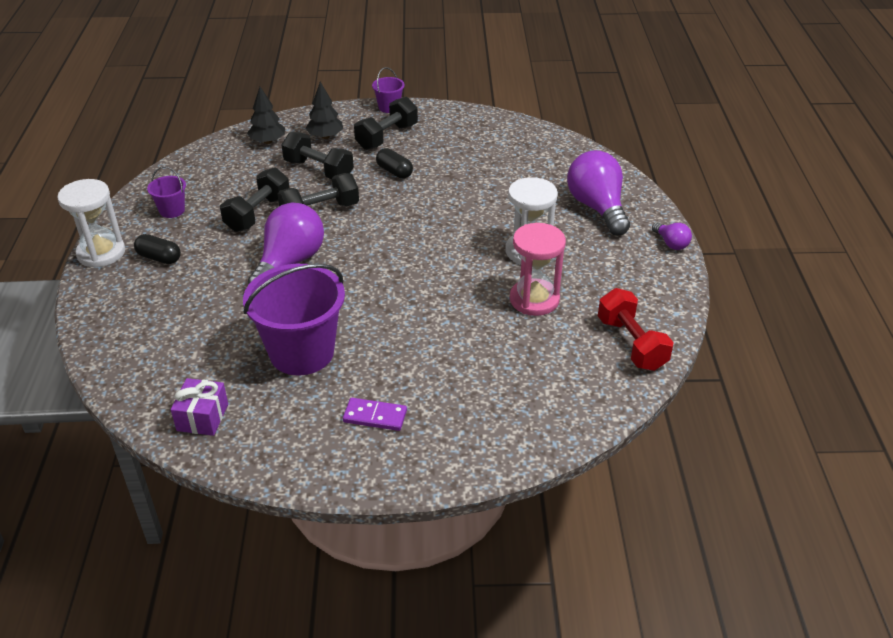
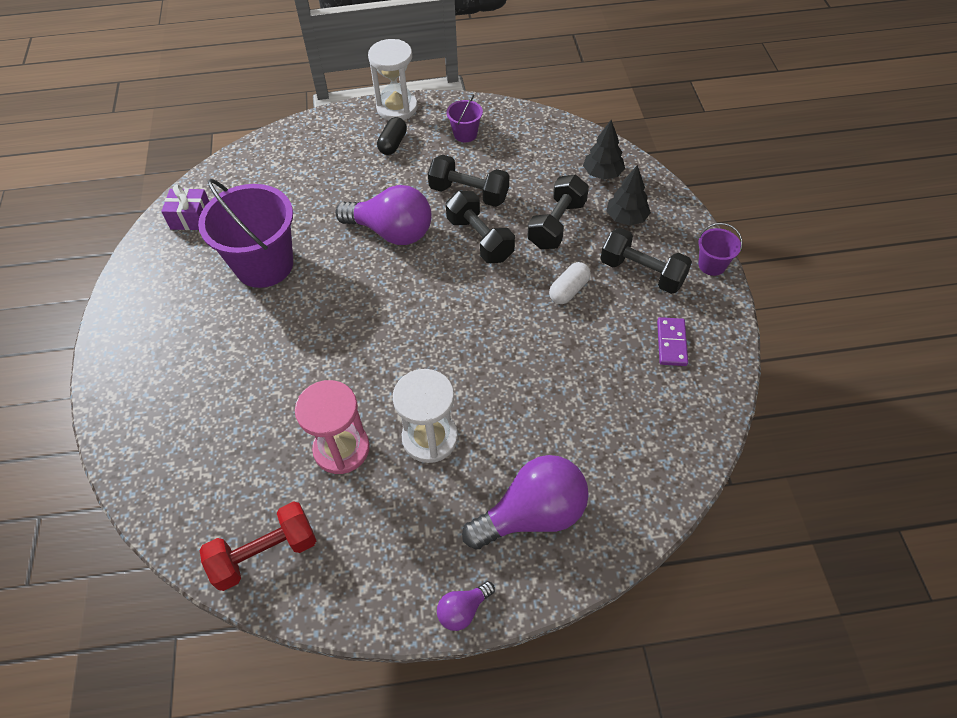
camera: 85 degrees right, 15 degrees up
purple domino [343,398,407,431] -> purple domino moved to [657,317,688,366]
black capsule [376,148,413,179] -> white capsule [549,262,591,304]

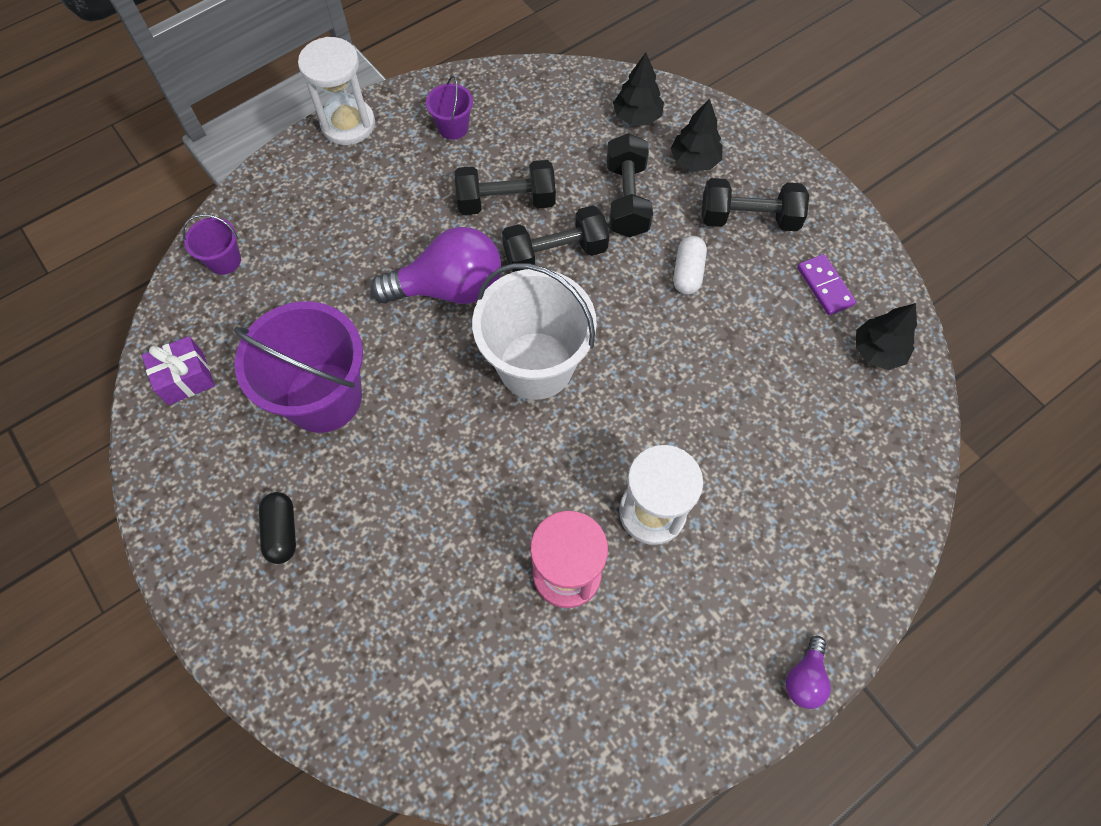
camera: 30 degrees left, 10 degrees up
red dumbbell [200,501,316,591] -> none
black capsule [377,117,407,155] -> black capsule moved to [259,492,296,564]
black dumbbell [446,191,515,263] -> black dumbbell turned 45 degrees counterclockwise [502,205,609,272]
purple light bulb [462,455,589,550] -> none
purple bucket [698,223,743,276] -> purple bucket moved to [182,214,241,275]
none -> white bucket [472,263,597,400]
none -> black tree [855,303,917,370]

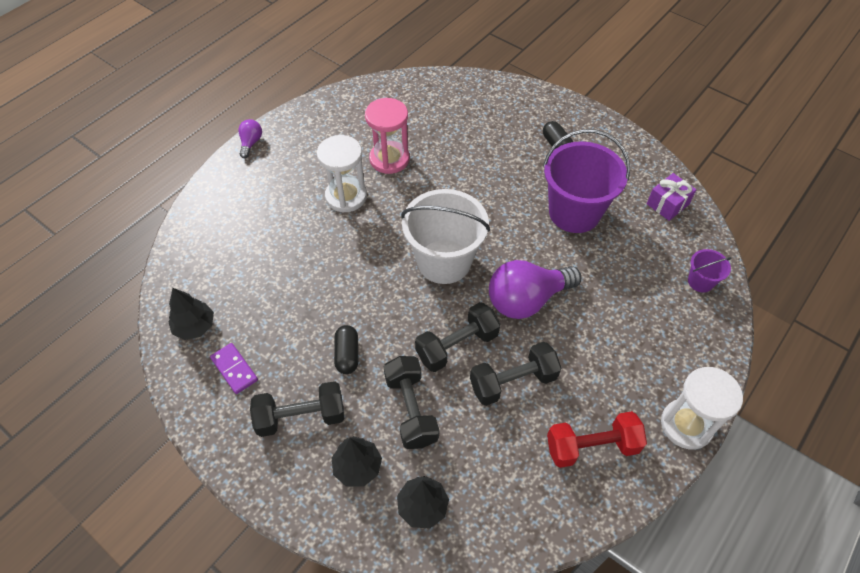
camera: 165 degrees right, 10 degrees down
purple bucket [426,76,473,140] -> red dumbbell [547,411,647,468]
white capsule [673,236,707,295] -> black capsule [334,325,358,374]

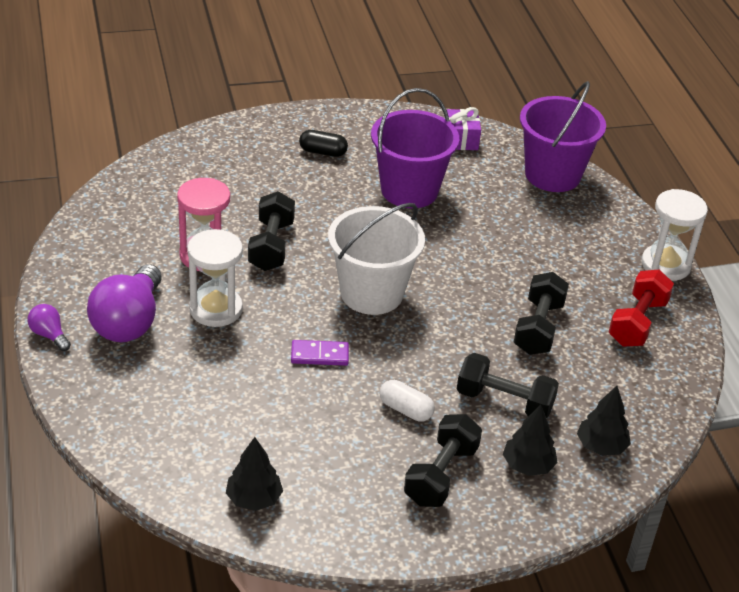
camera: 55 degrees left, 15 degrees down
purple domino [210,343,258,394] -> purple domino moved to [291,340,349,366]
black capsule [334,325,358,374] -> white capsule [379,380,435,422]
black dumbbell [415,302,500,372] -> black dumbbell moved to [248,191,295,271]
purple light bulb [489,260,581,319] -> purple light bulb moved to [87,264,162,342]
purple bucket [688,249,731,293] -> purple bucket [520,81,606,192], size x2.18

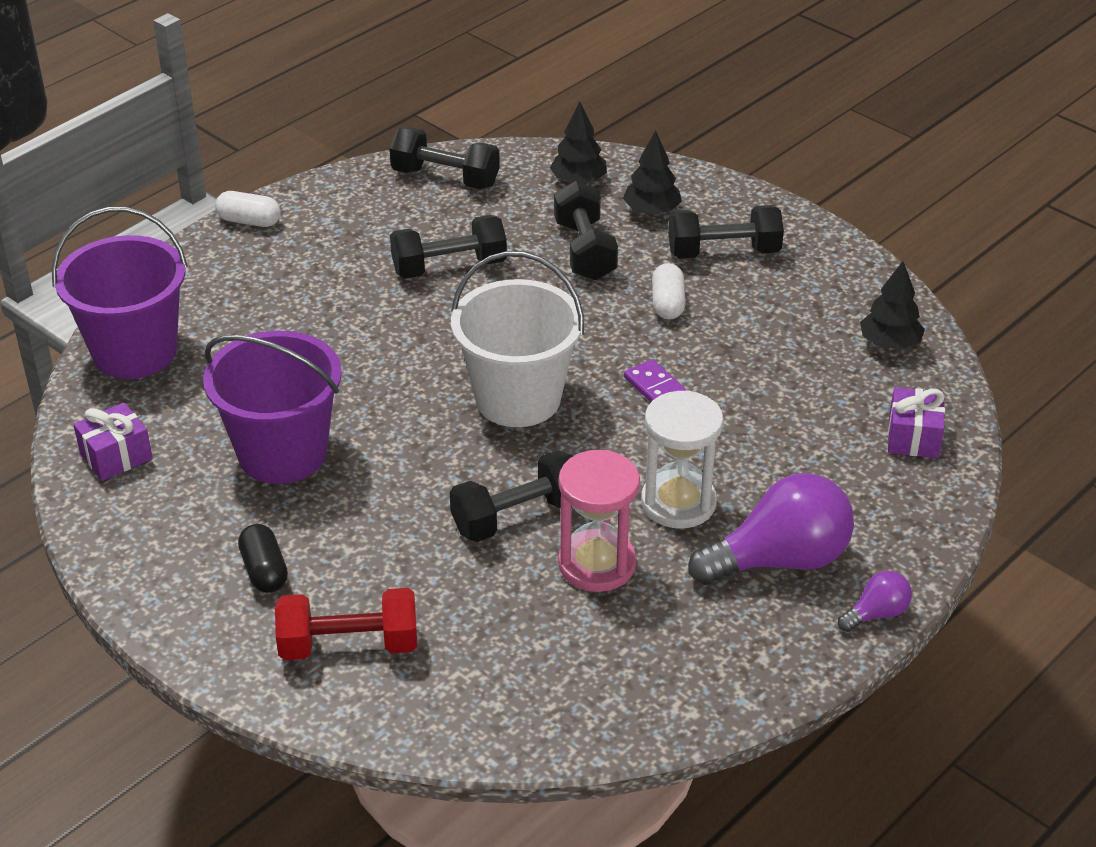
camera: 120 degrees left, 0 degrees up
purple light bulb [28,304,71,351] -> purple light bulb turned 135 degrees counterclockwise [838,571,912,632]
red dumbbell [609,270,674,347] -> red dumbbell moved to [275,588,417,660]
white hourglass [642,189,708,281] -> white capsule [215,191,281,227]
none -> black dumbbell [389,127,500,189]
none -> purple gift [888,387,945,458]

